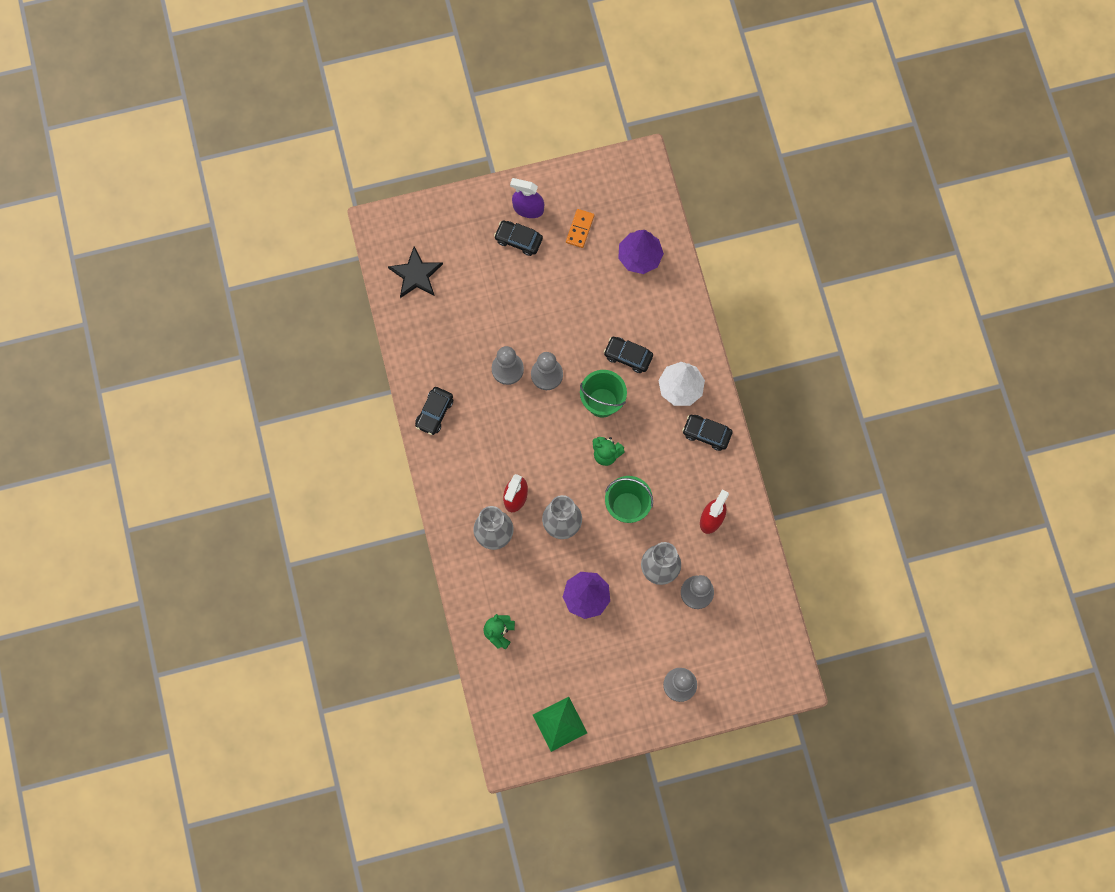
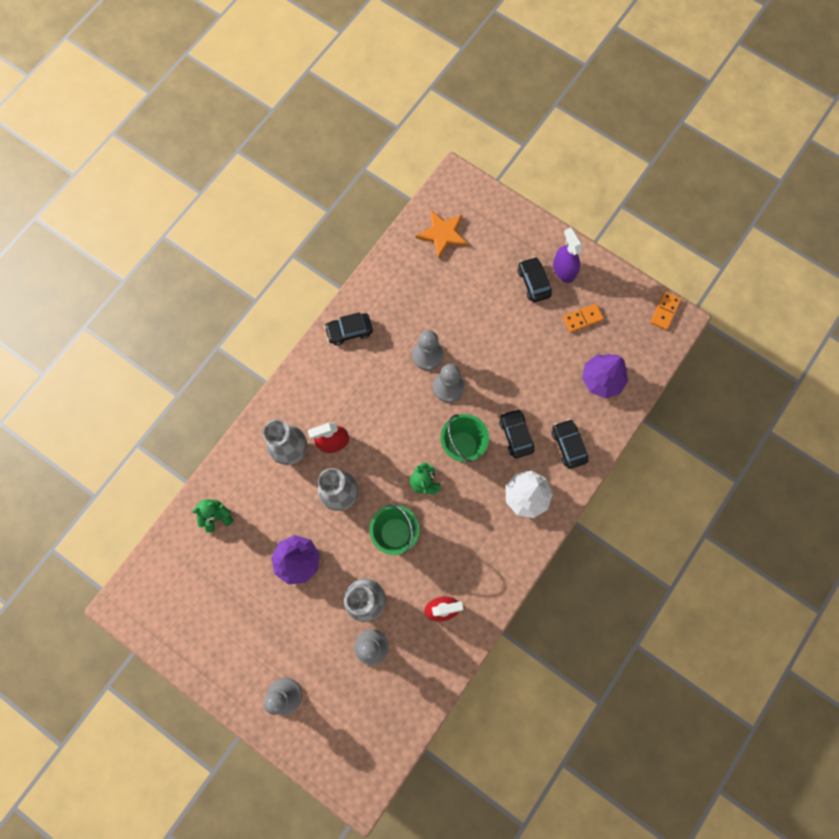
camera: 50 degrees right, 0 degrees up
black star [388,246,443,298] -> orange star [416,210,468,259]
green pyramid [533,697,587,752] -> none
black car [682,415,733,451] -> black car moved to [552,419,588,469]
none -> orange domino [650,292,681,330]

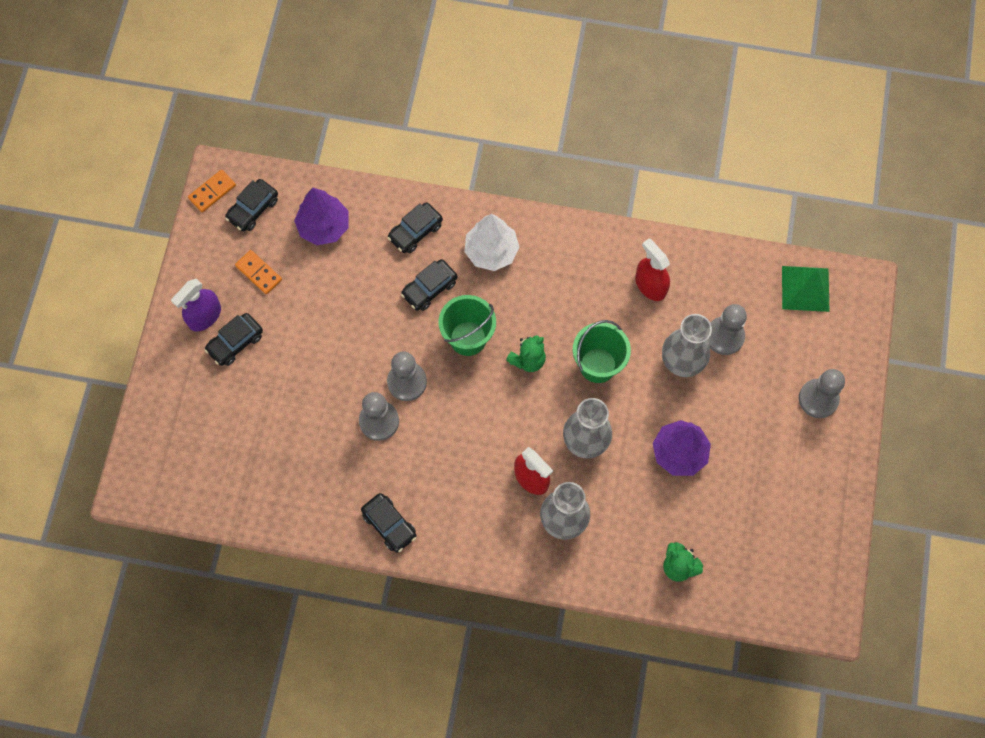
camera: 115 degrees left, 5 degrees down
orange star [416,210,468,259] -> none
orange domino [650,292,681,330] -> orange domino turned 45 degrees counterclockwise [188,170,236,212]
none -> black car [225,179,278,232]
none -> green pyramid [782,266,830,312]

